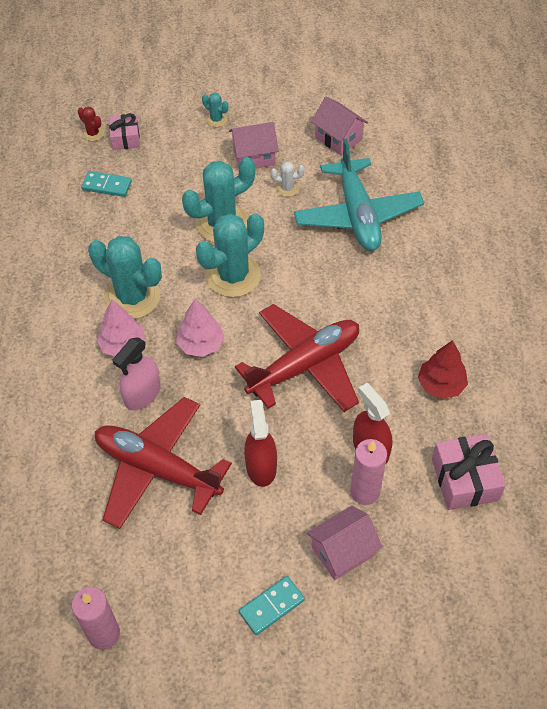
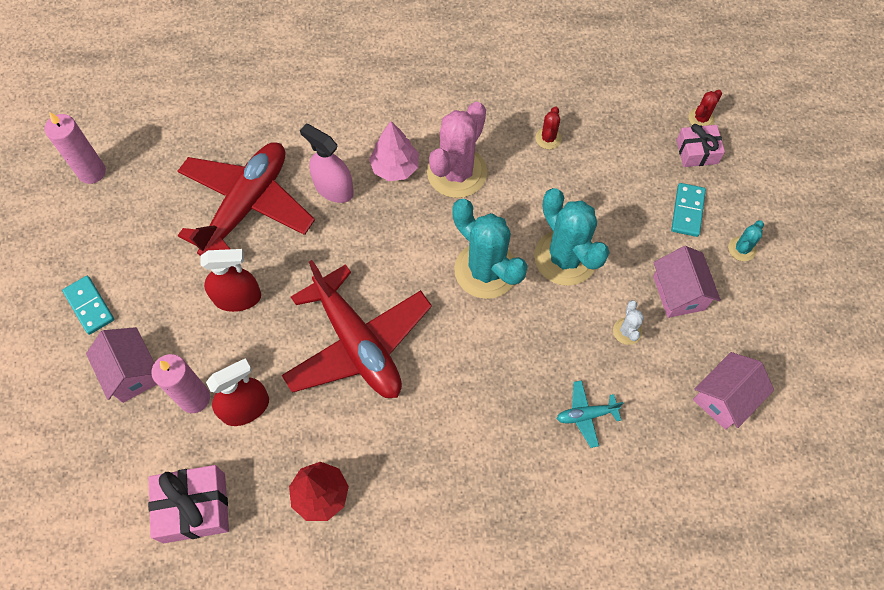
camera: 90 degrees right, 10 degrees up
turquoise domino [81,171,132,197] -> turquoise domino moved to [671,183,706,237]
turquoise cactus [88,236,162,319] -> pink cactus [427,102,487,198]
pink tree [176,299,224,357] -> none
turquoise plane [294,138,424,251] -> turquoise plane [557,380,623,448], size x0.41
none -> red cactus [535,106,562,149]

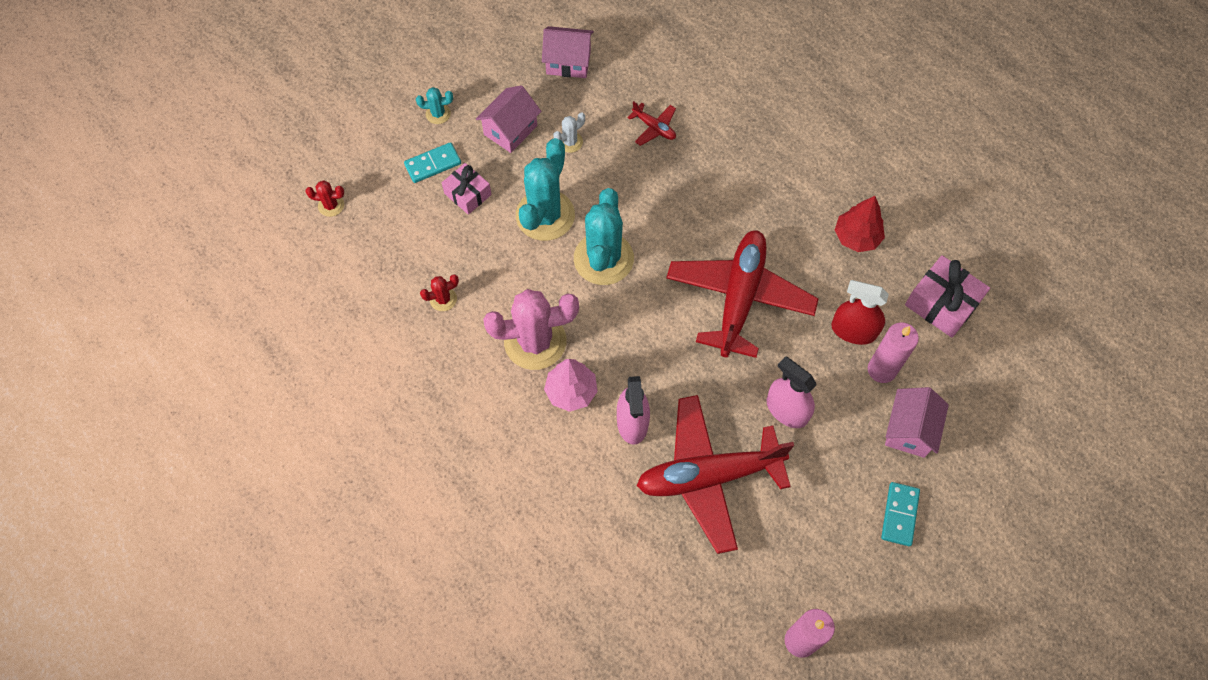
camera: 130 degrees left, 0 degrees up
red spray bottle [201,249,261,312] -> pink spray bottle [767,356,816,428]
turquoise plane [557,380,623,448] -> red plane [627,101,676,146]
pink gift [676,124,725,167] -> pink gift moved to [442,163,492,215]

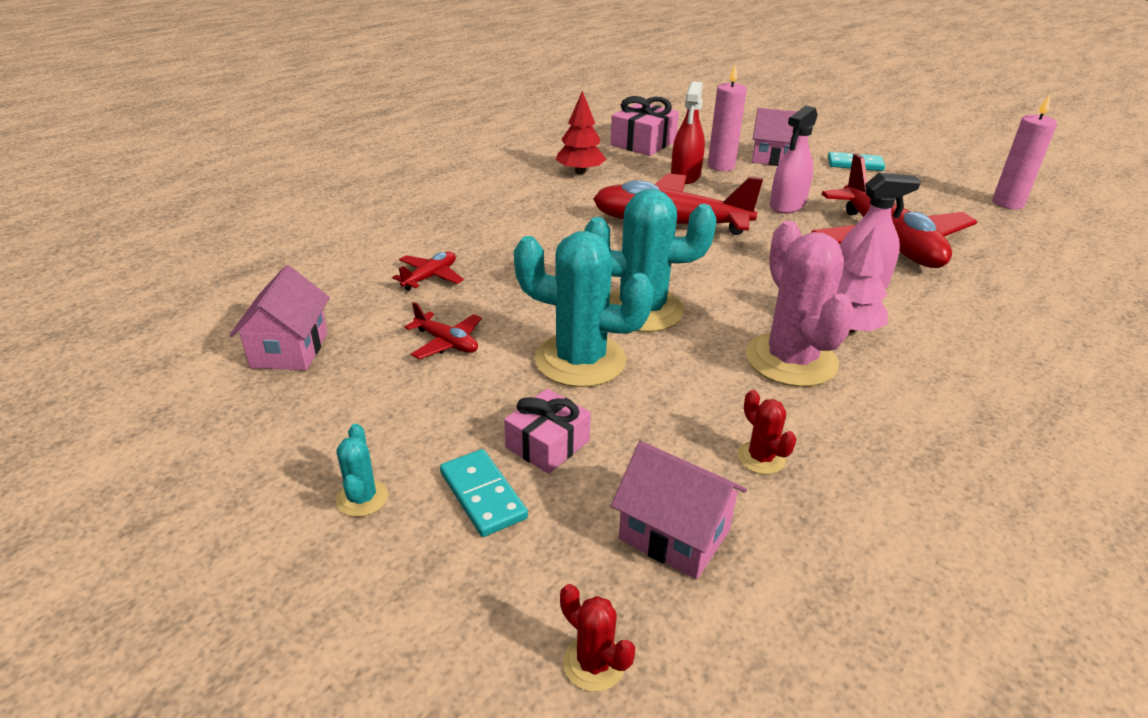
camera: 95 degrees left, 30 degrees down
red cactus [305,181,344,217] -> red cactus turned 45 degrees counterclockwise [560,584,635,692]
pink house [476,85,542,153] -> pink house moved to [611,441,747,579]
white cactus [553,112,585,153] -> red plane [404,302,482,359]

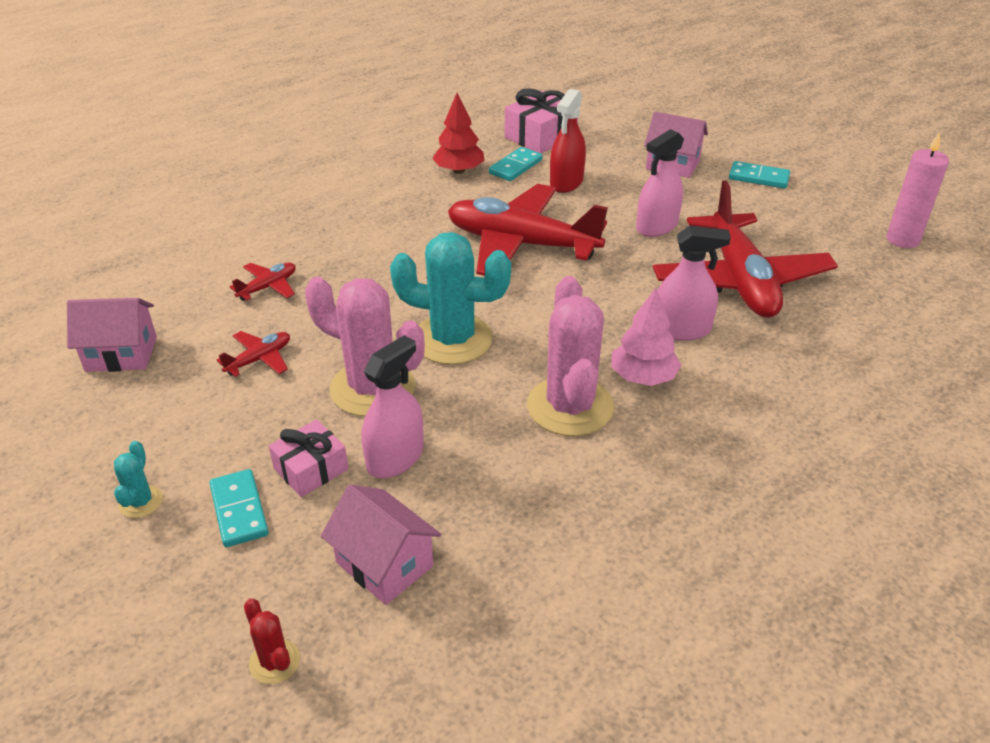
camera: 10 degrees right, 5 degrees up
pink house [230,265,330,370] -> pink house turned 75 degrees clockwise [67,298,157,372]
red plane [404,302,482,359] -> red plane turned 90 degrees counterclockwise [217,331,290,377]
turquoise cactus [514,231,654,387] -> pink cactus [305,277,425,417]
pink candle [708,63,747,171] -> none
red cactus [738,390,797,474] -> none
none -> pink spray bottle [362,335,424,478]
none -> turquoise domino [489,147,543,181]

